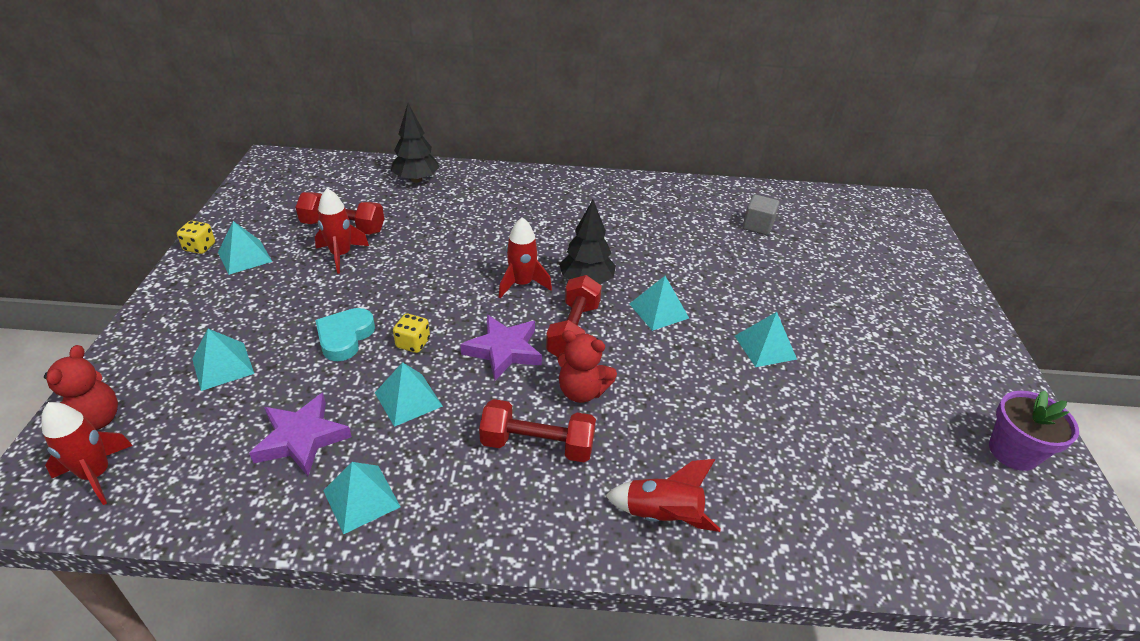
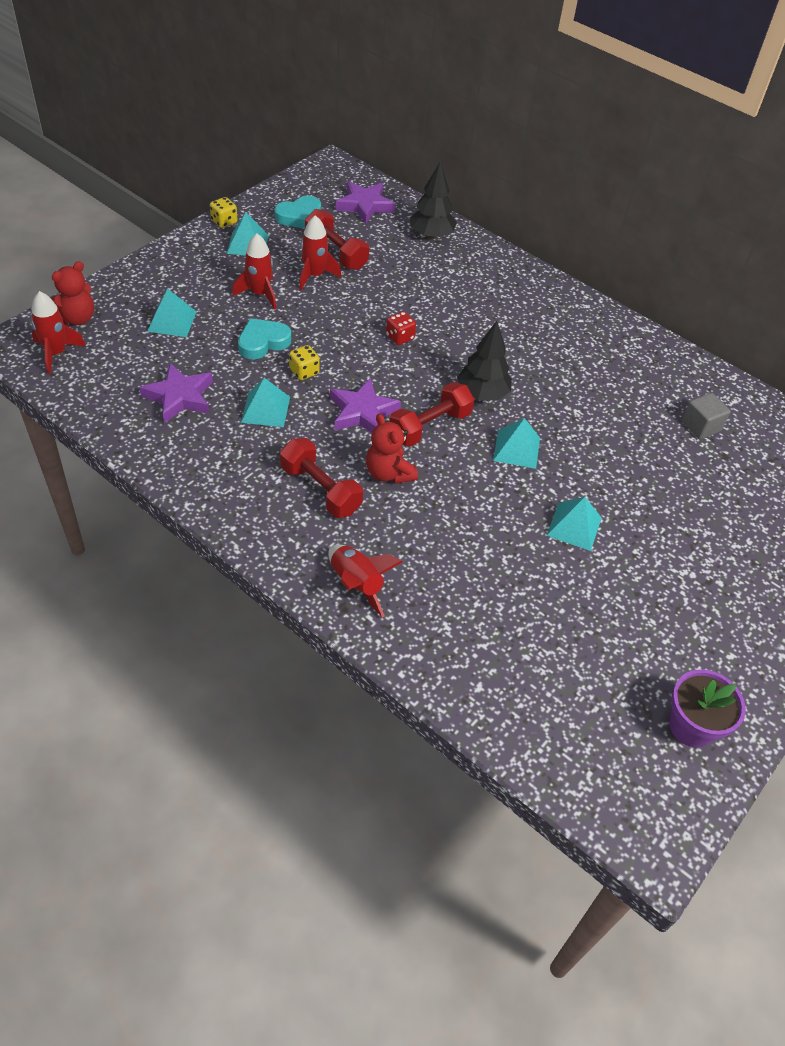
camera: 35 degrees right, 10 degrees up
turquoise pyramid [323,462,401,534] -> none
red rocket [499,217,552,298] -> red rocket moved to [232,234,276,310]
none -> turquoise heart [274,196,321,229]
none -> purple star [336,181,396,224]
none -> red dice [386,311,416,345]

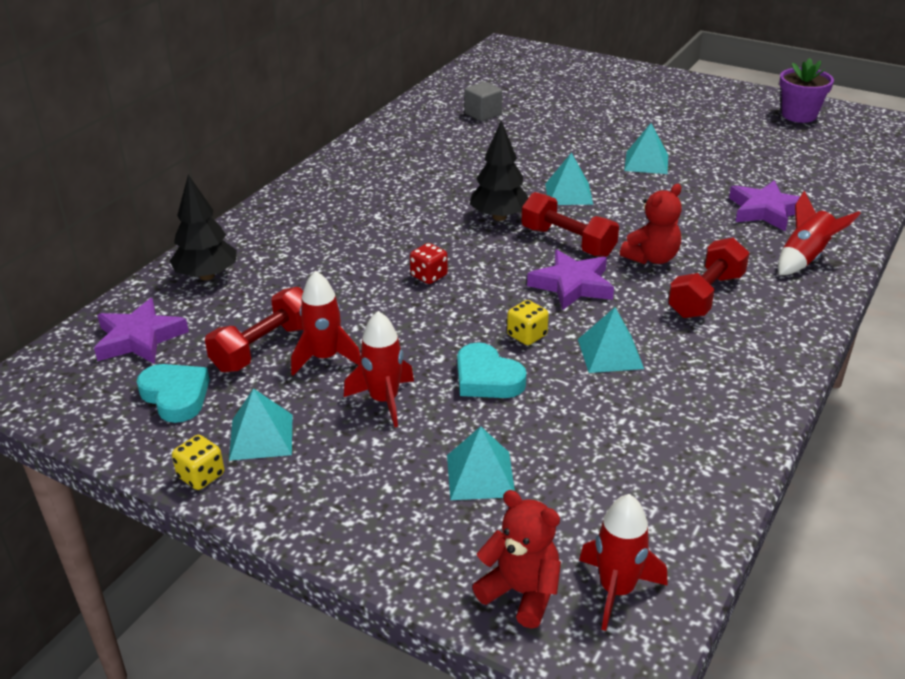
camera: 95 degrees left, 15 degrees down
purple star [139,363,213,423] -> purple star moved to [729,180,800,232]

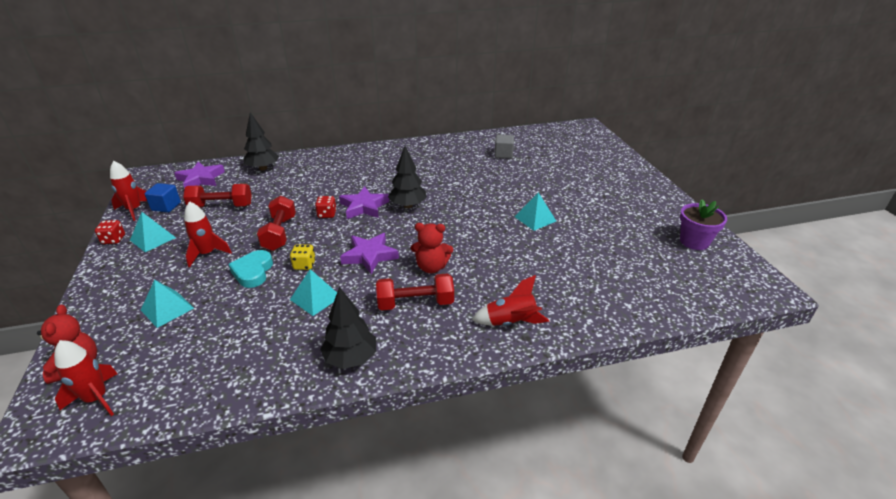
camera: 45 degrees right, 0 degrees up
turquoise heart [137,364,210,423] -> blue cube [145,183,181,213]
yellow dice [172,435,224,490] -> red dice [95,220,125,244]
red rocket [291,271,361,376] -> red rocket moved to [110,161,147,221]
red dumbbell [522,192,619,257] -> red dumbbell moved to [257,196,296,251]
turquoise pyramid [545,152,593,205] -> none
purple star [729,180,800,232] -> purple star moved to [339,187,389,219]
none -> black tree [320,287,376,369]

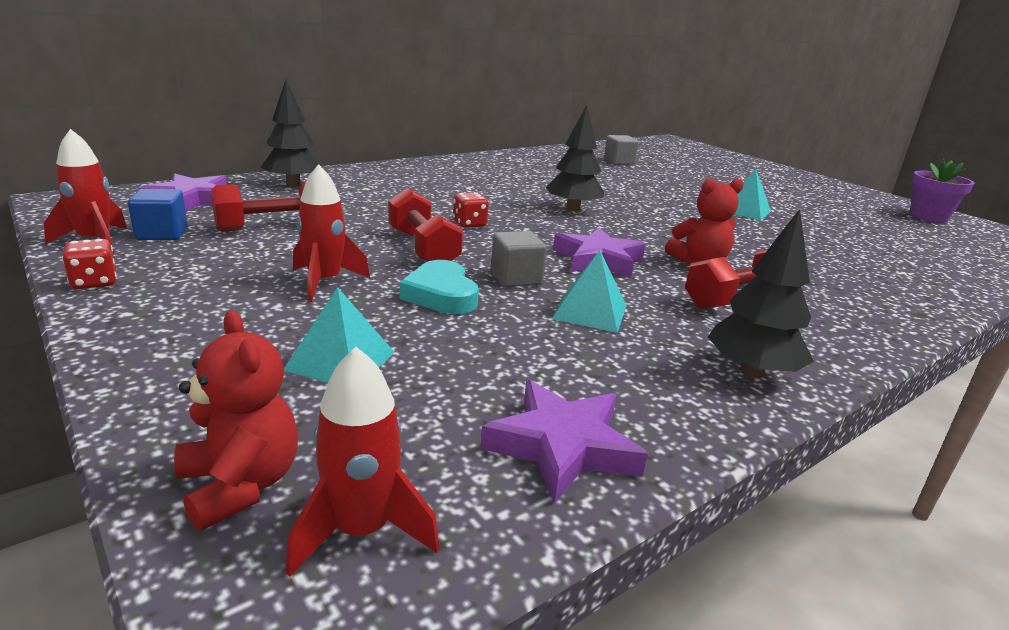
camera: 25 degrees left, 10 degrees down
turquoise pyramid [130,212,176,252] -> none
yellow dice [290,244,316,270] -> grey cube [491,231,547,287]
purple star [339,187,389,219] -> purple star moved to [480,380,648,504]
red rocket [472,275,550,326] -> none

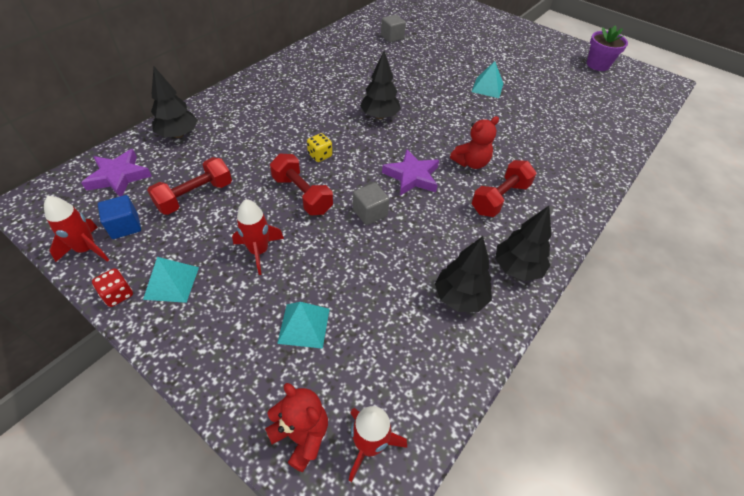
camera: 15 degrees left, 25 degrees up
turquoise heart [399,260,479,314] -> none
red dice [453,192,488,228] -> yellow dice [307,133,332,162]
purple star [480,380,648,504] -> none
turquoise pyramid [552,250,627,333] -> turquoise pyramid moved to [143,257,199,303]
none -> black tree [435,236,492,312]

